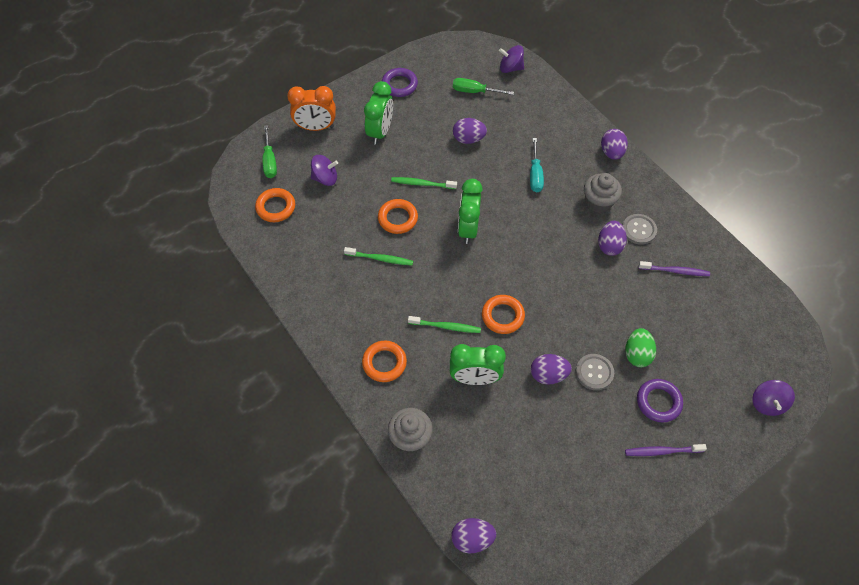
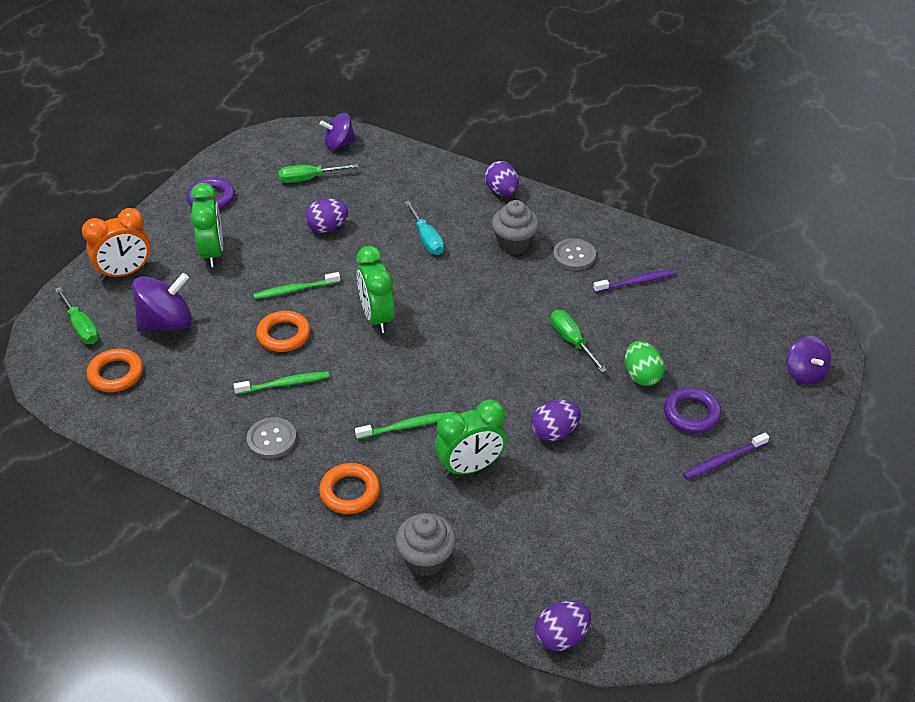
camera: 25 degrees left, 15 degrees down
purple spinning top [311,155,338,186] -> purple spinning top [132,273,192,332], size x1.51
orange ring [482,295,525,334] -> none
grey button [576,354,614,390] -> grey button moved to [247,417,297,459]
purple egg [598,221,627,256] -> none
none -> green screwdriver [551,310,607,373]

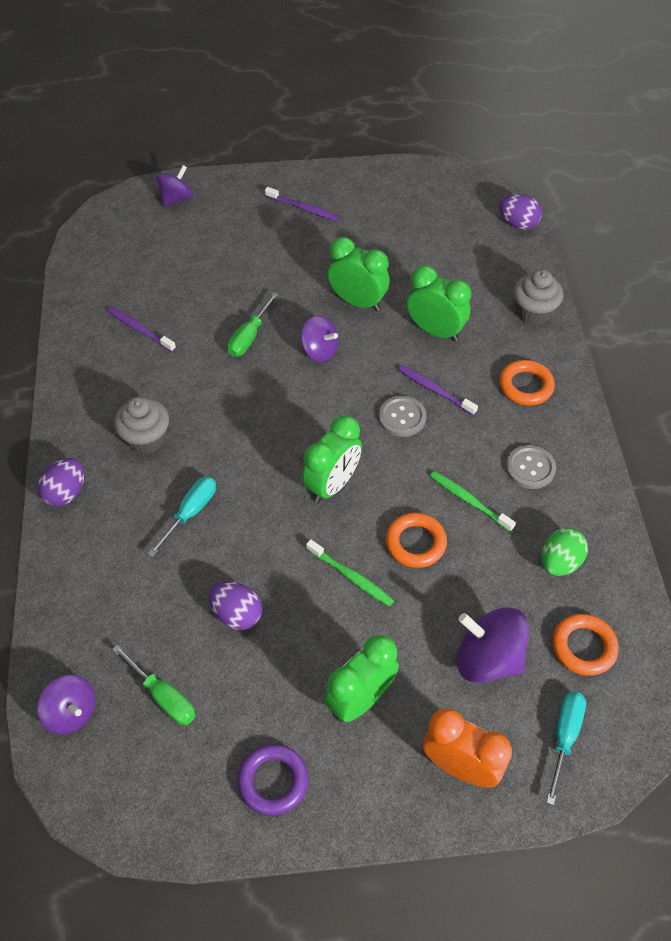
camera: 125 degrees left, 10 degrees up
green screwdriver [55,287,99,344] -> turquoise screwdriver [546,691,586,805]
green toothbrush [355,412,448,439] -> purple toothbrush [397,365,478,415]
purple egg [531,400,581,441] -> green clock [328,237,390,311]
grey button [553,238,596,270] -> grey button moved to [379,396,426,437]
green egg [625,341,665,386] -> green egg moved to [542,528,588,576]
purple ring [664,387,722,433] -> none
none -> purple spinning top [301,315,339,362]

